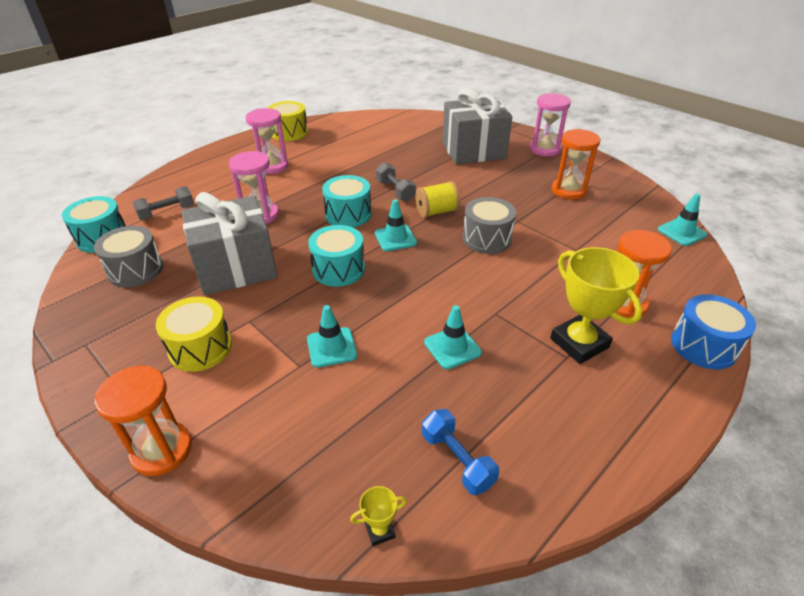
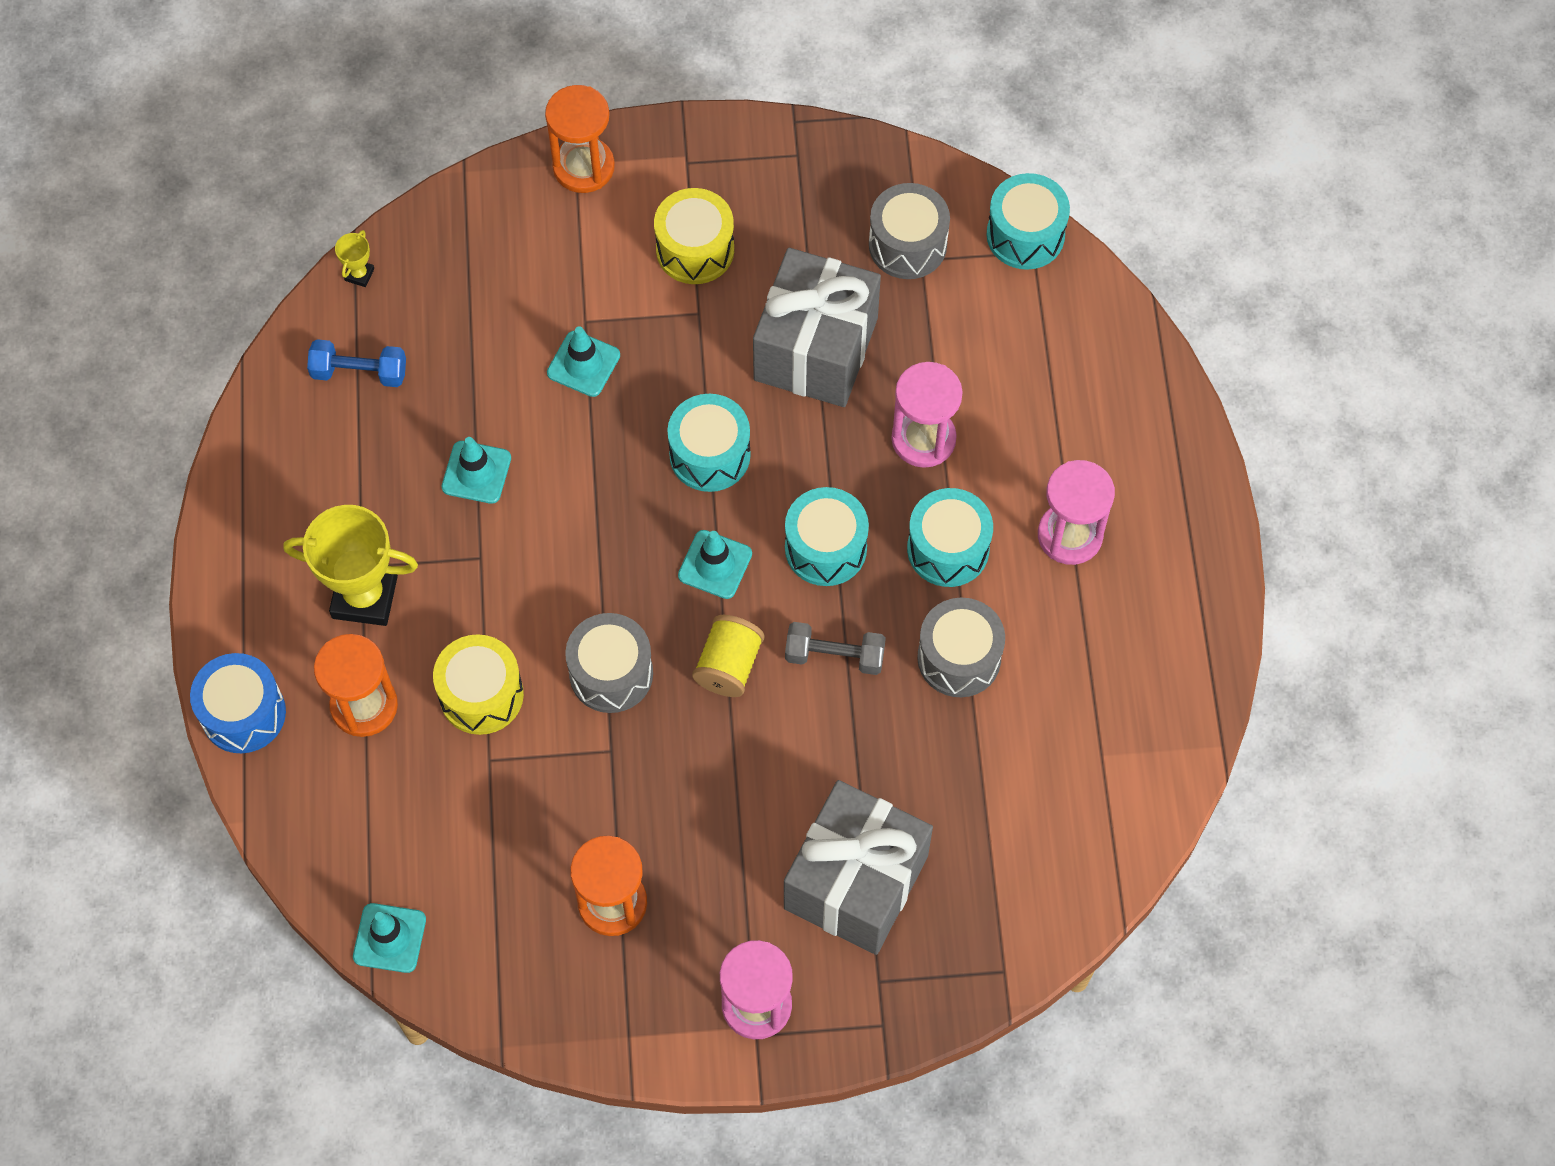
camera: 130 degrees right, 25 degrees up
grey dumbbell [133,186,194,220] -> none
yellow drum [268,101,308,141] -> yellow drum moved to [433,634,524,735]
none -> turquoise drum [907,488,993,587]
none -> grey drum [917,598,1005,697]

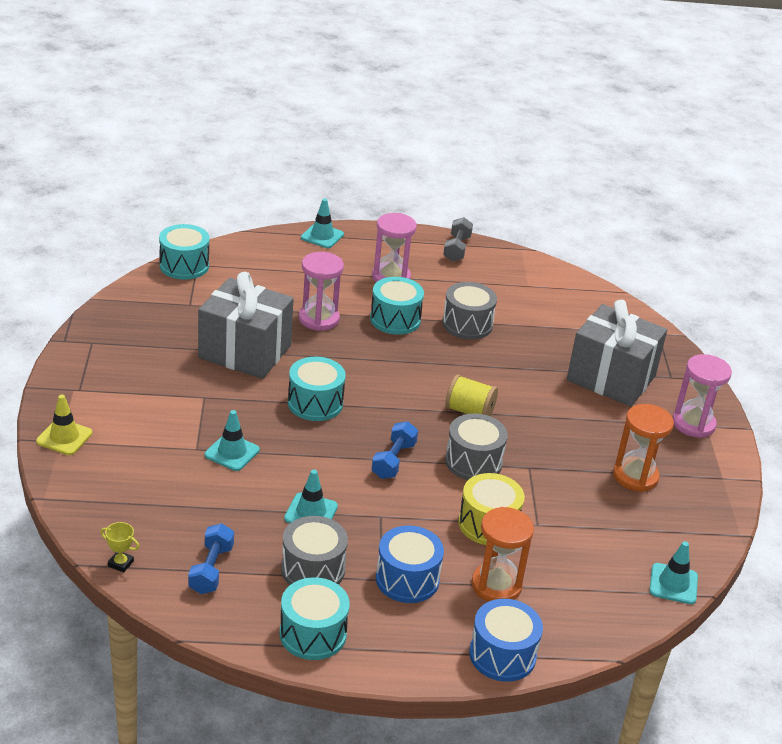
camera: 90 degrees left, 30 degrees down
yellow trophy [283,505,418,626] -> blue drum [376,525,444,603]
orange hourglass [545,85,615,193] -> yellow traffic cone [36,395,92,455]
yellow drum [654,188,734,284] -> none
turquoise traffic cone [678,530,752,599] -> turquoise traffic cone moved to [301,199,344,248]
turquoise drum [785,487,869,586] -> turquoise drum moved to [279,577,350,660]
grey dumbbell [785,622,886,675] -> grey dumbbell moved to [443,217,473,262]
grey drum [869,183,950,279] -> grey drum moved to [281,516,348,585]
none -> blue dumbbell [371,421,418,479]

